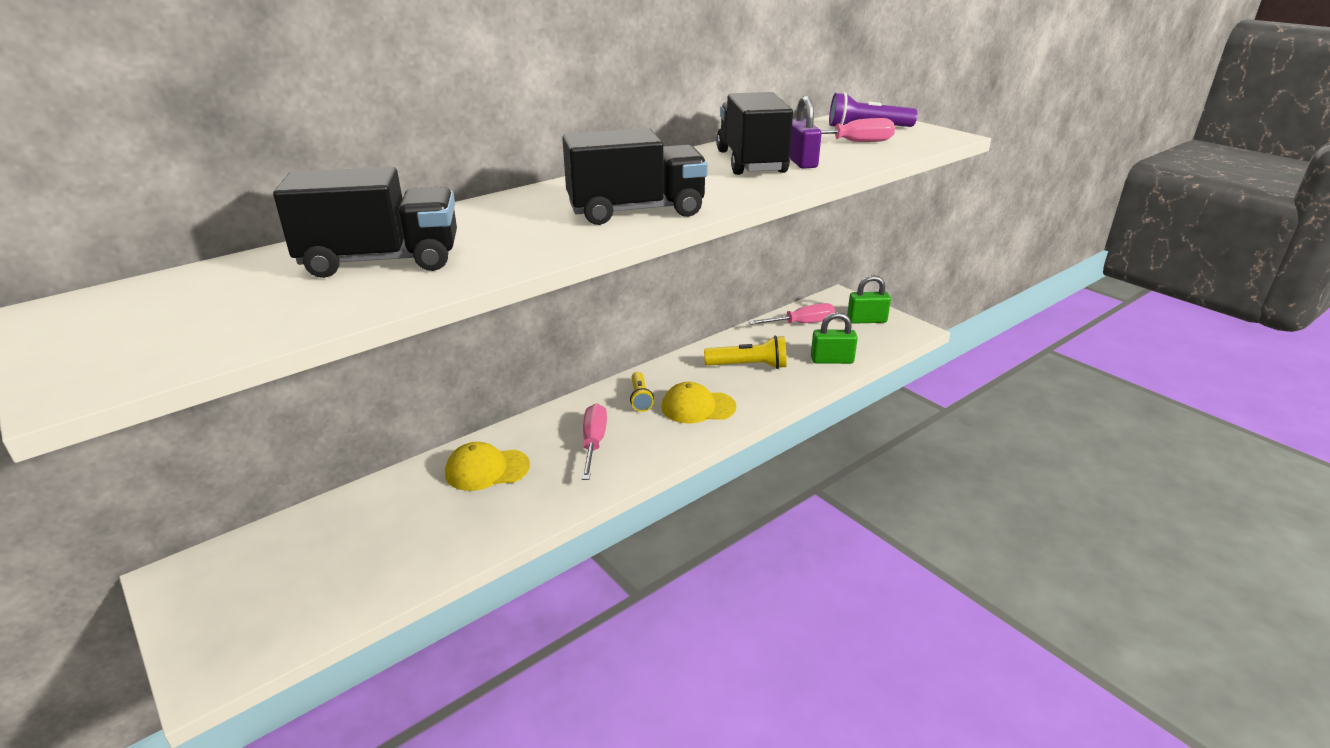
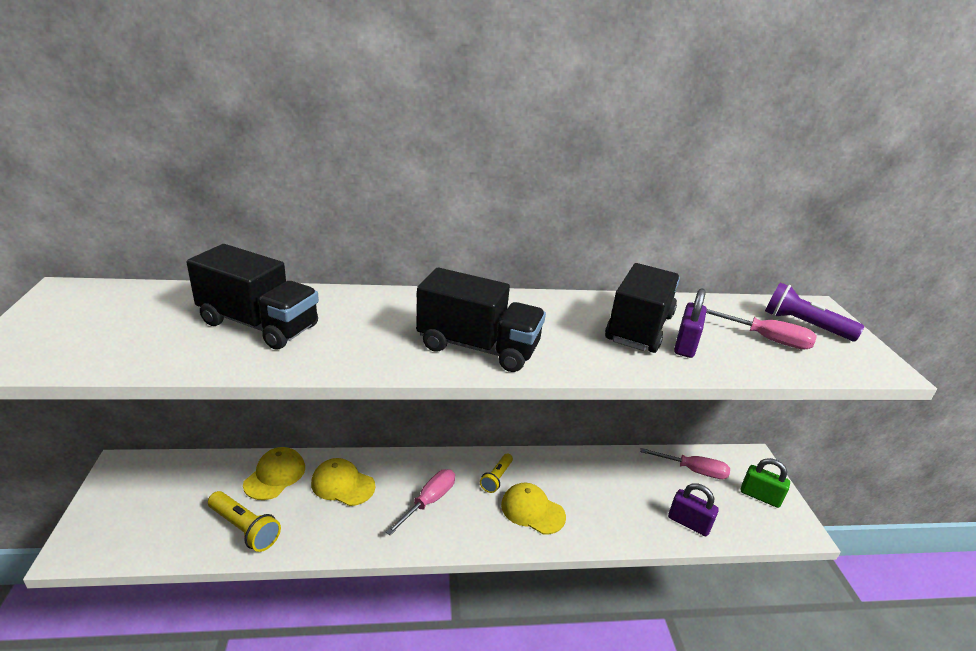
camera: 30 degrees right, 0 degrees up
yellow flashlight [704,336,787,369] -> yellow flashlight moved to [208,491,281,552]
green padlock [811,312,858,364] -> purple padlock [668,483,719,536]
none -> yellow cap [243,447,305,500]

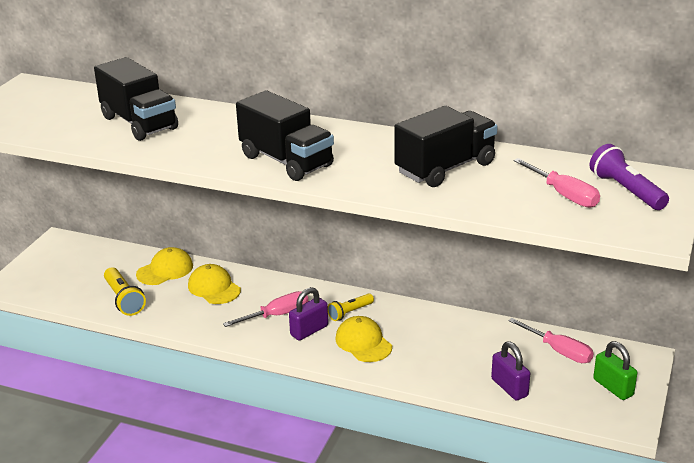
camera: 30 degrees right, 0 degrees up
purple padlock [674,288,707,358] -> purple padlock moved to [289,287,328,341]

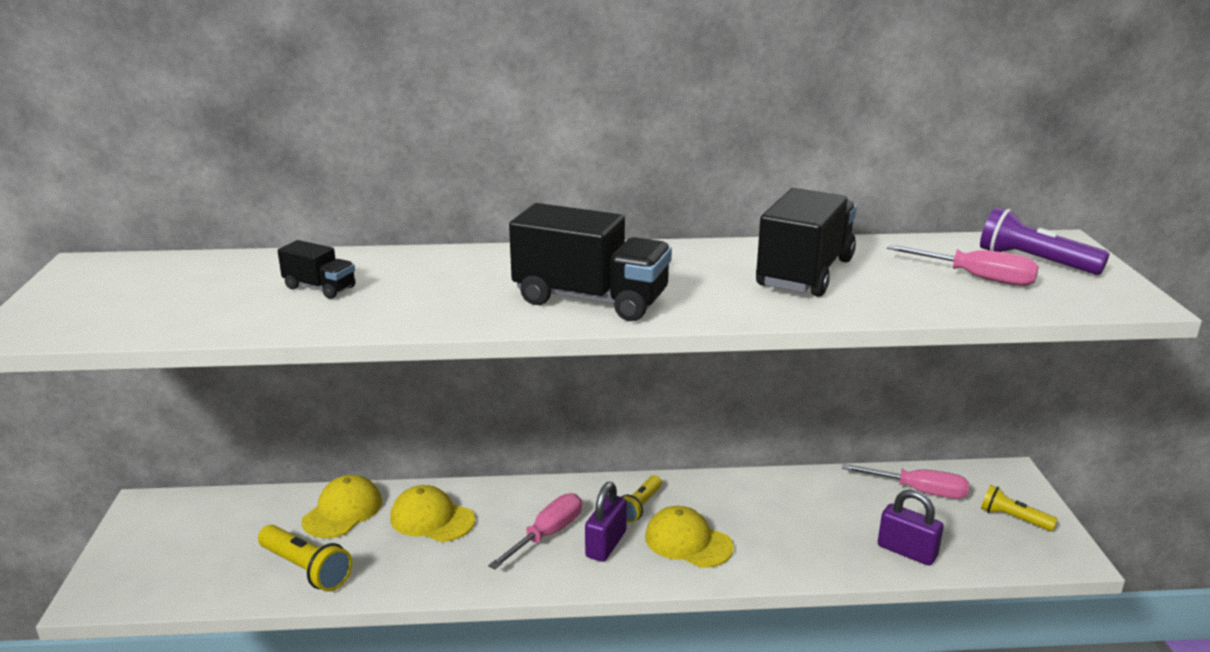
camera: 25 degrees left, 5 degrees down
black truck [94,57,178,141] -> black truck [278,240,356,299], size x0.50
green padlock [593,341,637,400] -> yellow flashlight [981,485,1057,531]

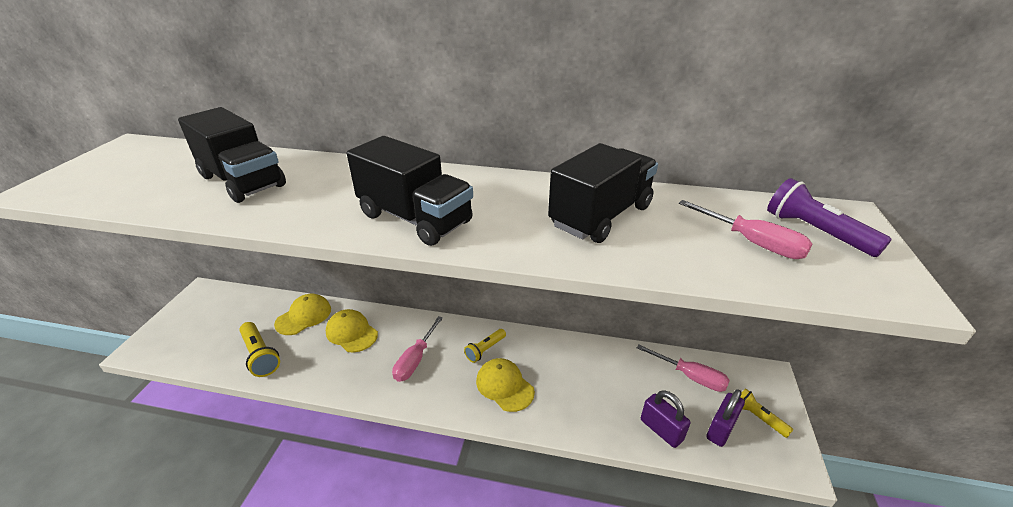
camera: 15 degrees right, 10 degrees up
black truck [278,240,356,299] -> black truck [178,107,286,203], size x2.01
pink screwdriver [488,493,582,570] -> pink screwdriver turned 150 degrees clockwise [392,316,443,382]
purple padlock [585,482,627,562] -> purple padlock moved to [706,389,745,447]

